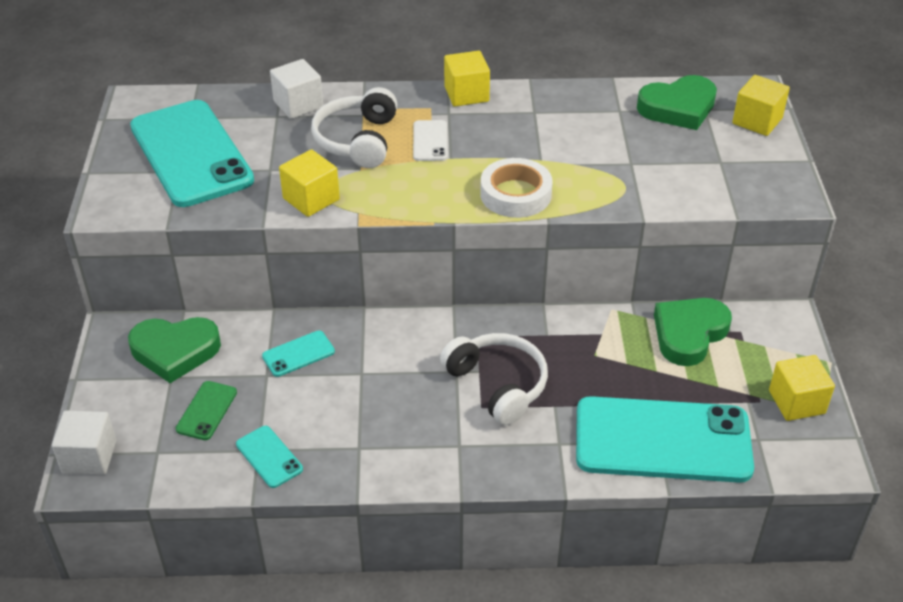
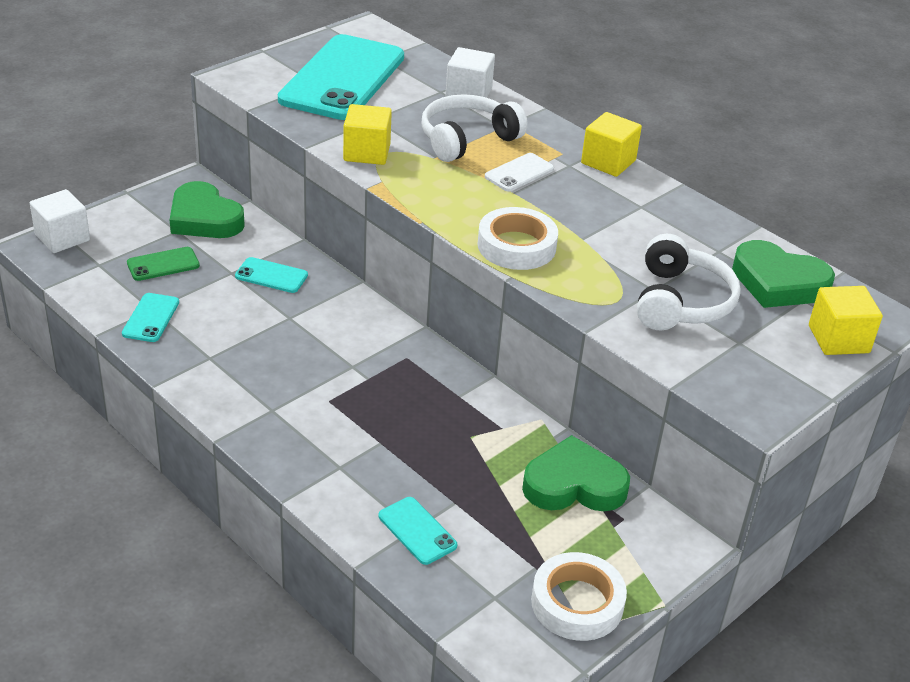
camera: 45 degrees right, 5 degrees down
white headphones [440,333,548,425] -> white headphones moved to [637,234,741,330]
turquoise phone [576,396,754,483] -> turquoise phone [378,497,457,565], size x0.42
yellow cube [769,355,835,421] -> white tape [531,552,627,641]

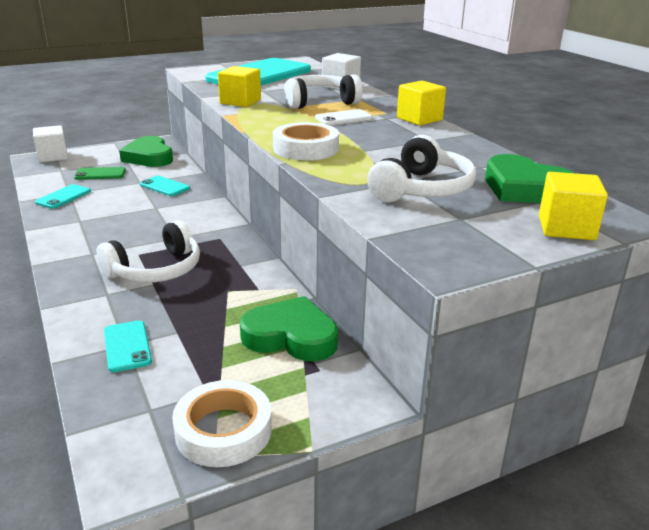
camera: 20 degrees right, 10 degrees down
none -> white headphones [97,220,200,283]

